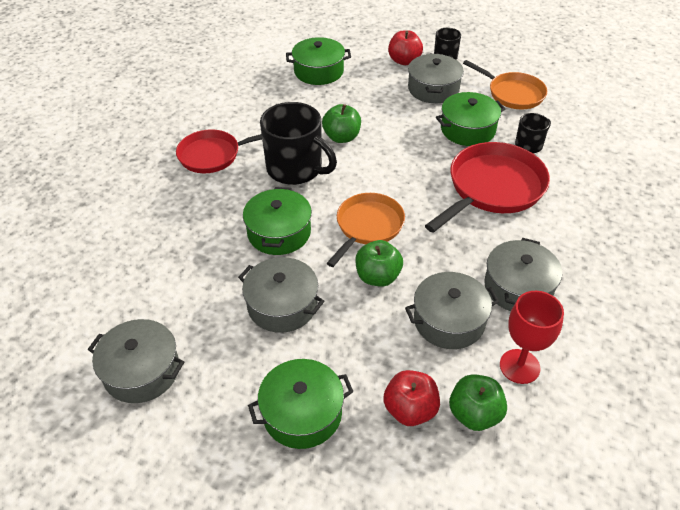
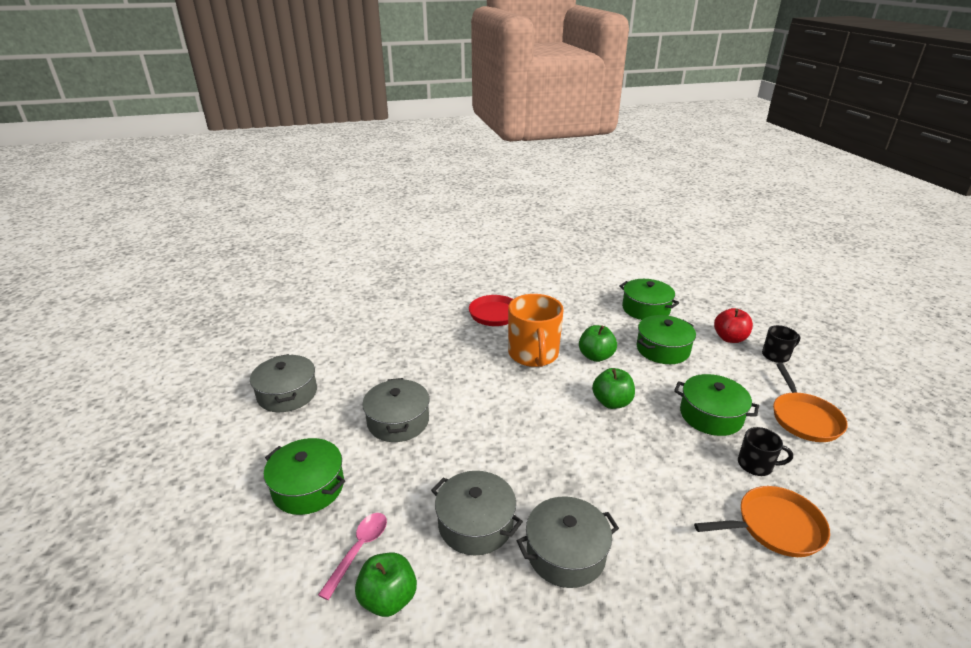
camera: 50 degrees right, 15 degrees down
green pot [243,187,312,255] -> green pot moved to [637,315,696,364]
black mug [260,102,337,185] -> orange mug [508,294,564,367]
orange pan [327,193,405,267] -> orange pan moved to [694,486,830,557]
green apple [355,240,403,287] -> green apple moved to [592,368,635,409]
red apple [383,370,440,426] -> pink spoon [318,513,387,600]
grey pot [408,54,464,103] -> none
red pan [425,142,550,233] -> none
red goblet [500,291,564,384] -> none

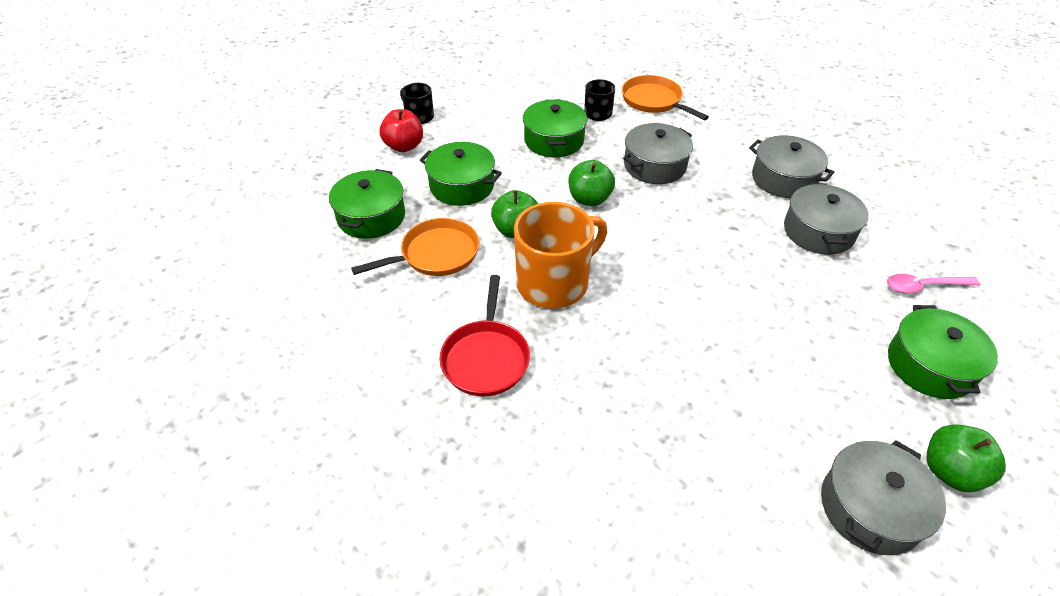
camera: 120 degrees left, 15 degrees up
green apple [355,553,417,617] -> green apple moved to [927,424,1006,492]
grey pot [362,378,429,442] -> grey pot moved to [623,123,693,184]
orange pan [773,363,848,442] -> orange pan moved to [351,218,479,276]

